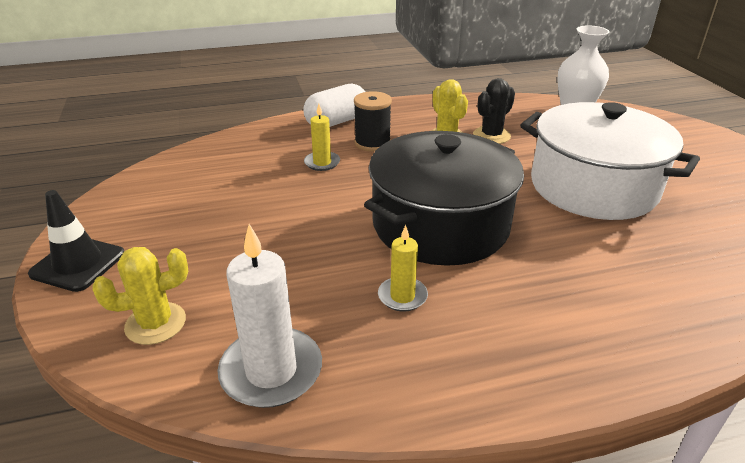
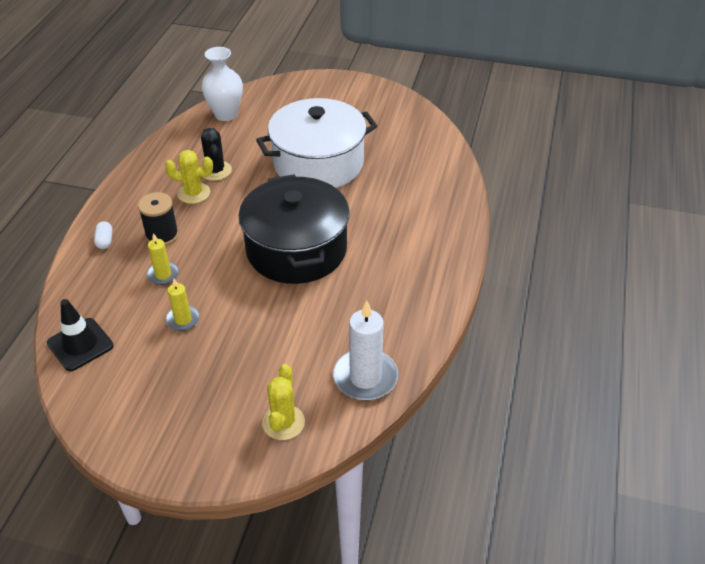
camera: 60 degrees left, 10 degrees up
black traffic cone [28,190,124,292] -> black traffic cone moved to [47,299,113,371]
white capsule [303,84,365,127] -> white capsule [94,221,112,249], size x0.49
yellow candle [378,225,428,312] -> yellow candle moved to [165,279,200,331]

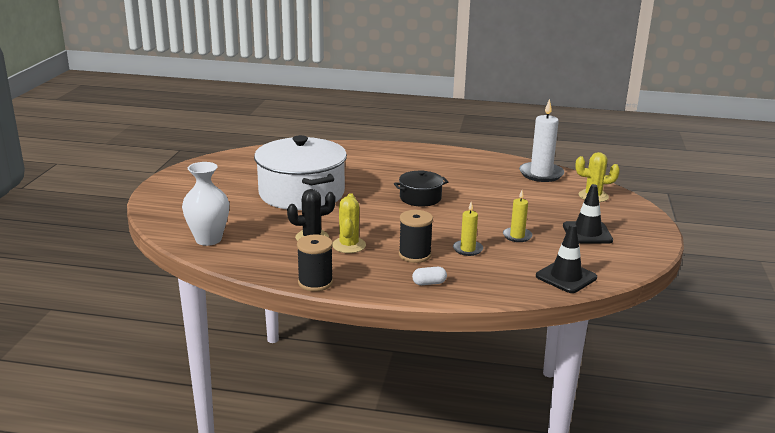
camera: 95 degrees left, 20 degrees down
black pot [238,174,350,284] -> black pot [394,170,448,207], size x0.49
none -> black spool [297,235,333,291]
none -> black traffic cone [563,184,613,244]

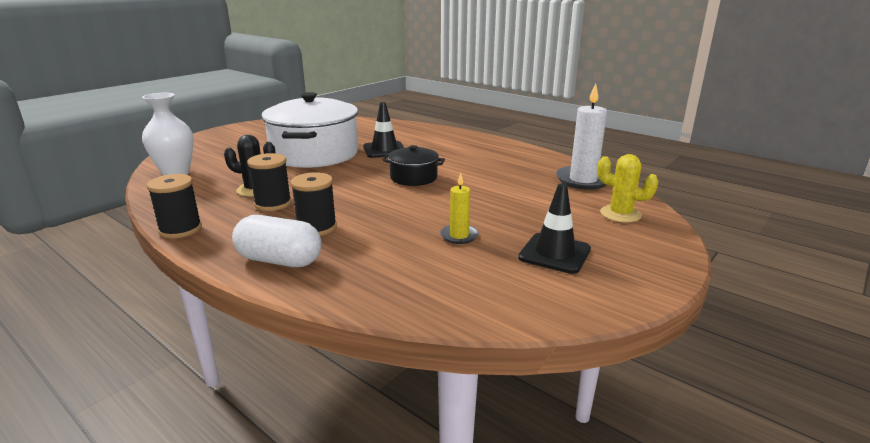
camera: 30 degrees right, 0 degrees up
yellow cactus [333,193,366,253] -> black spool [247,153,292,211]
white capsule [412,267,447,285] -> white capsule [232,215,321,267], size x2.05
yellow candle [453,202,483,256] -> none
black traffic cone [536,224,597,293] -> black traffic cone moved to [363,102,405,158]

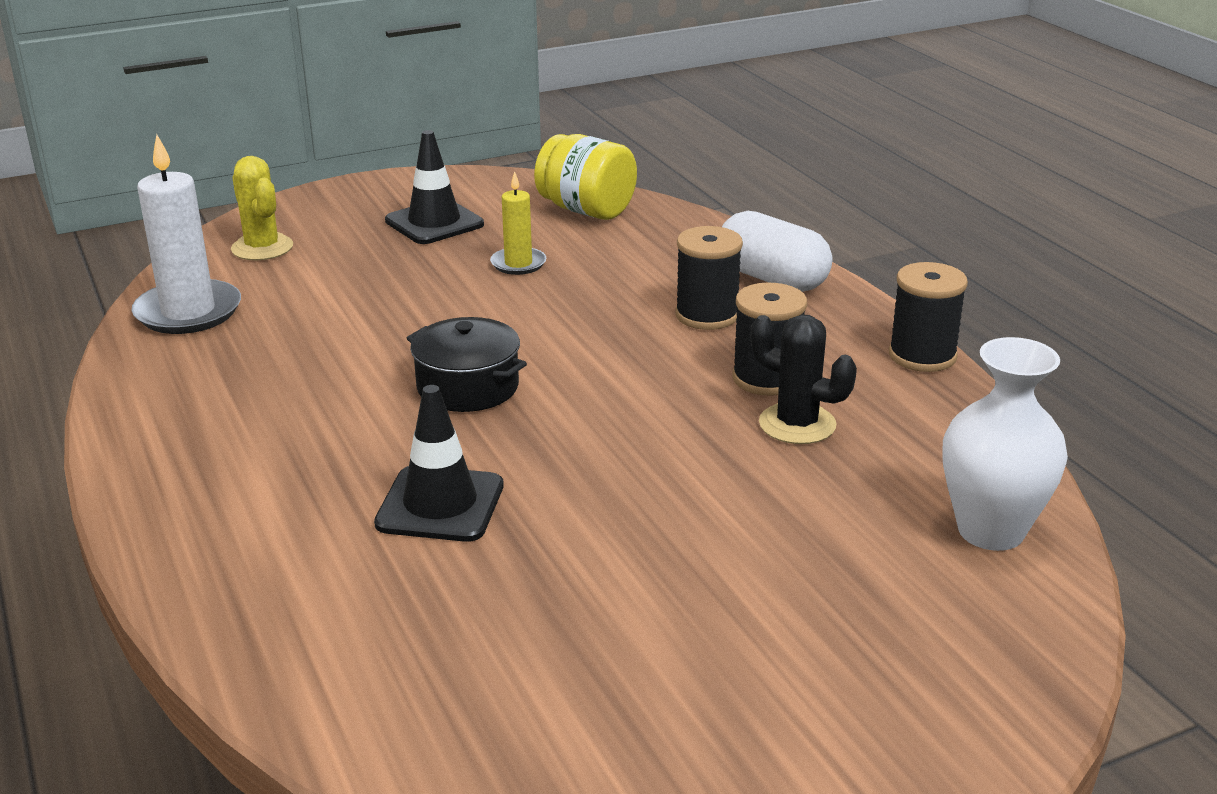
camera: 155 degrees left, 5 degrees up
white pot [261,92,358,168] -> none
none -> yellow jar [534,134,637,220]

